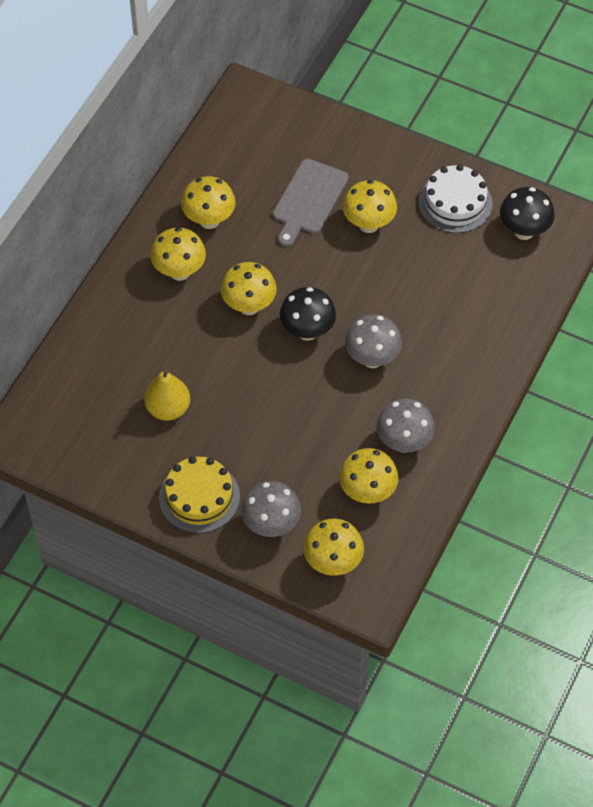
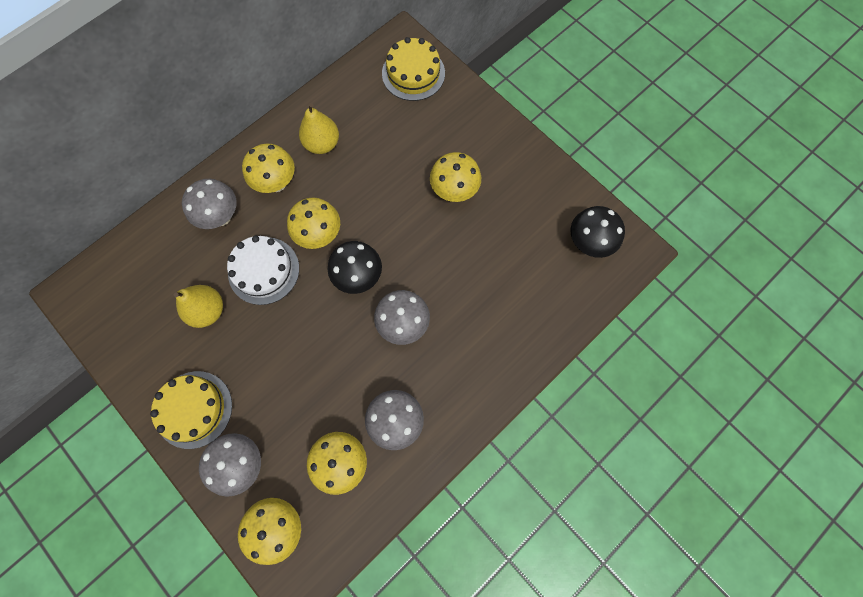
camera: 20 degrees right, 15 degrees up
yellow mushroom [181,176,236,229] -> yellow pear [299,103,339,154]
grey cutting board [273,159,349,247] -> none
white cake [418,164,493,233] -> white cake moved to [227,236,299,305]
none -> grey mushroom [182,179,237,229]
none -> yellow cake [382,37,445,101]

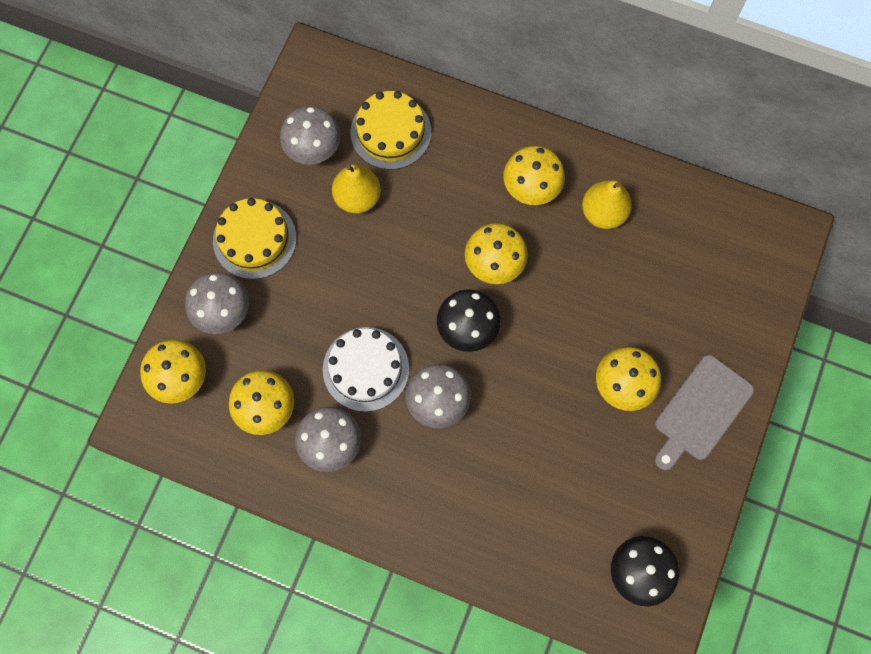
camera: 65 degrees right, 0 degrees up
grey mushroom [182,179,237,229] -> grey mushroom moved to [280,106,341,165]
white cake [227,236,299,305] -> white cake moved to [323,327,409,412]
yellow cake [382,37,445,101] -> yellow cake moved to [350,91,431,170]
none -> grey cutting board [655,355,754,470]

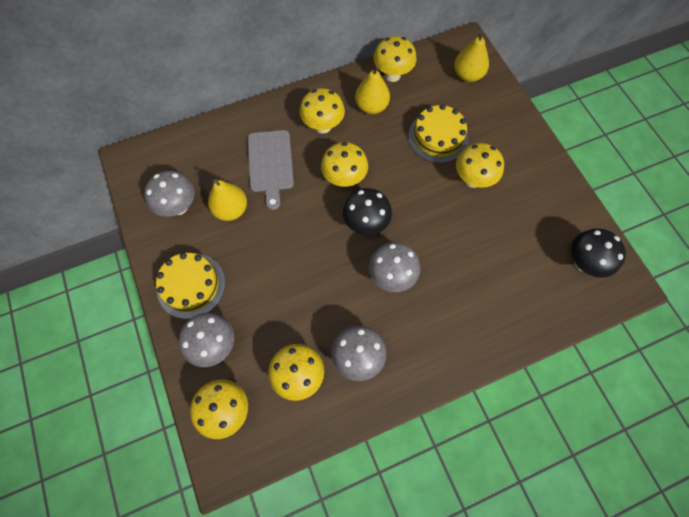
camera: 45 degrees left, 5 degrees down
white cake [323,327,409,412] -> none
yellow cake [350,91,431,170] -> yellow cake moved to [408,104,469,163]
grey cutting board [655,355,754,470] -> grey cutting board moved to [248,130,294,210]
none -> yellow mushroom [373,36,417,82]
none -> yellow pear [454,31,489,82]

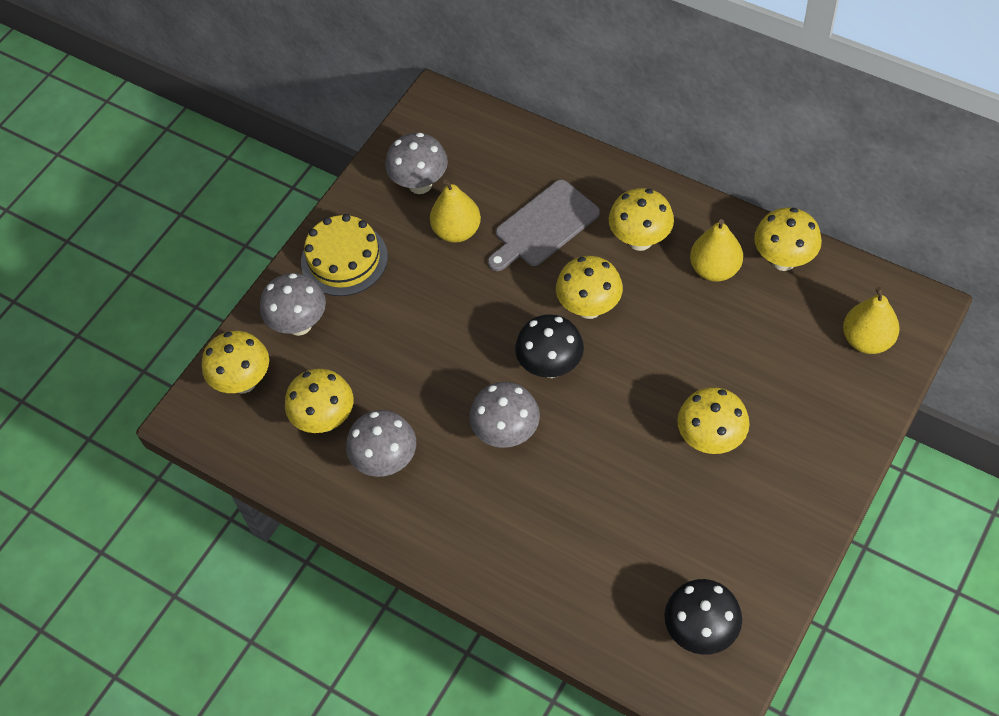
camera: 60 degrees right, 10 degrees down
yellow cake [408,104,469,163] -> none

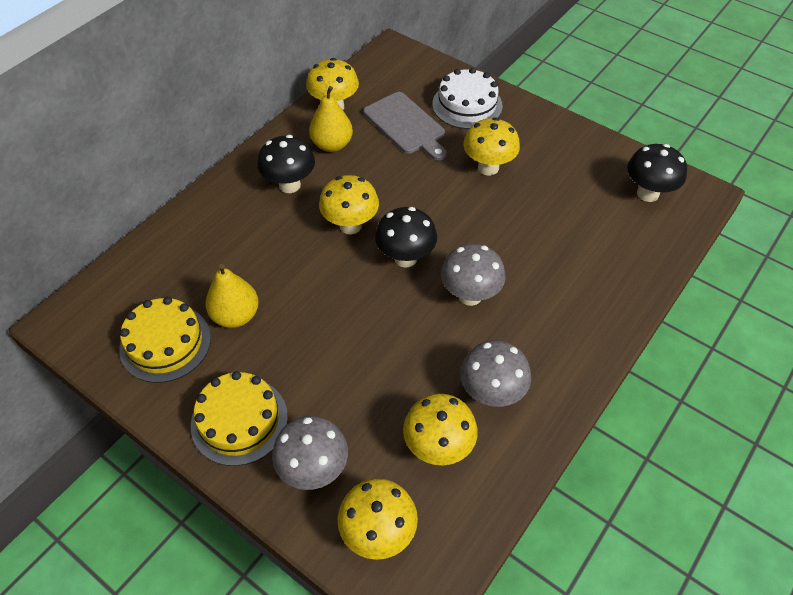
camera: 90 degrees left, 5 degrees down
grey mushroom [385,133,448,194] -> yellow cake [119,297,211,383]
grey cutting board [488,180,600,271] -> grey cutting board moved to [363,92,447,161]
yellow mushroom [609,188,674,251] -> black mushroom [257,135,315,193]
yellow pear [843,287,900,354] -> none
none -> white cake [432,68,503,129]

